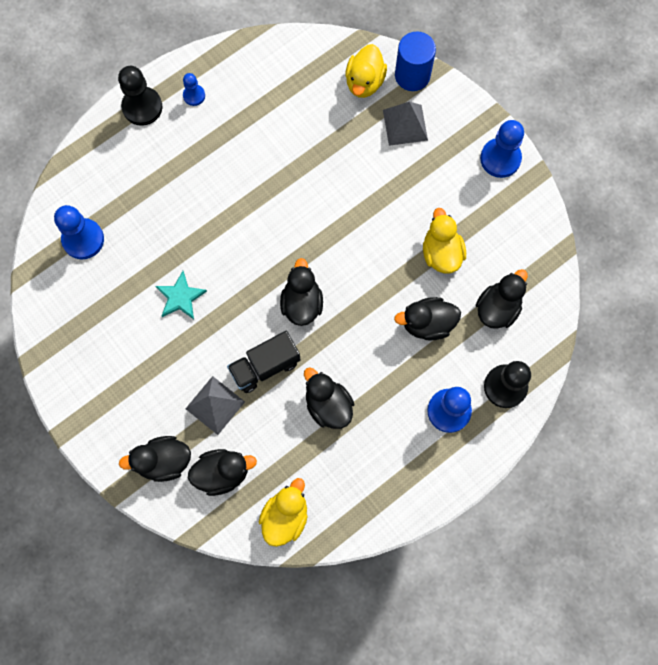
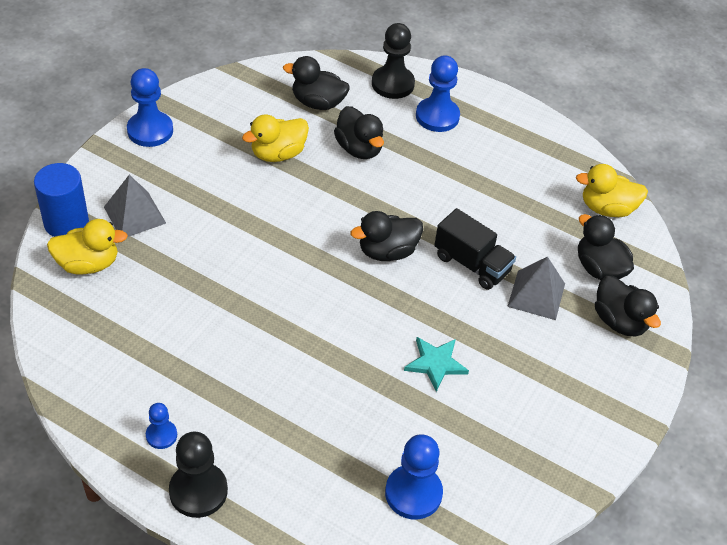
camera: 115 degrees left, 25 degrees down
black duck [304,367,354,429] -> none

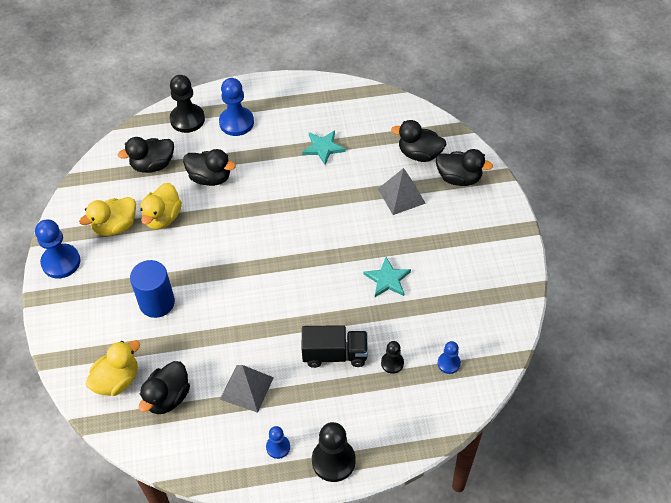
camera: 35 degrees left, 5 degrees up
blue cylinder [34,163,89,237] -> blue cylinder moved to [130,260,175,318]
grey pyramid [104,175,166,237] -> grey pyramid moved to [220,365,274,413]
black duck [351,211,423,261] -> black duck moved to [139,361,190,414]
blue pawn [385,434,443,519] -> blue pawn [438,341,461,374], size x0.55
black truck [434,208,516,290] -> black truck moved to [301,325,368,368]
yellow duck [576,164,648,217] -> yellow duck moved to [79,197,136,236]
none -> turquoise star [302,130,345,165]
none -> black pawn [381,341,404,374]

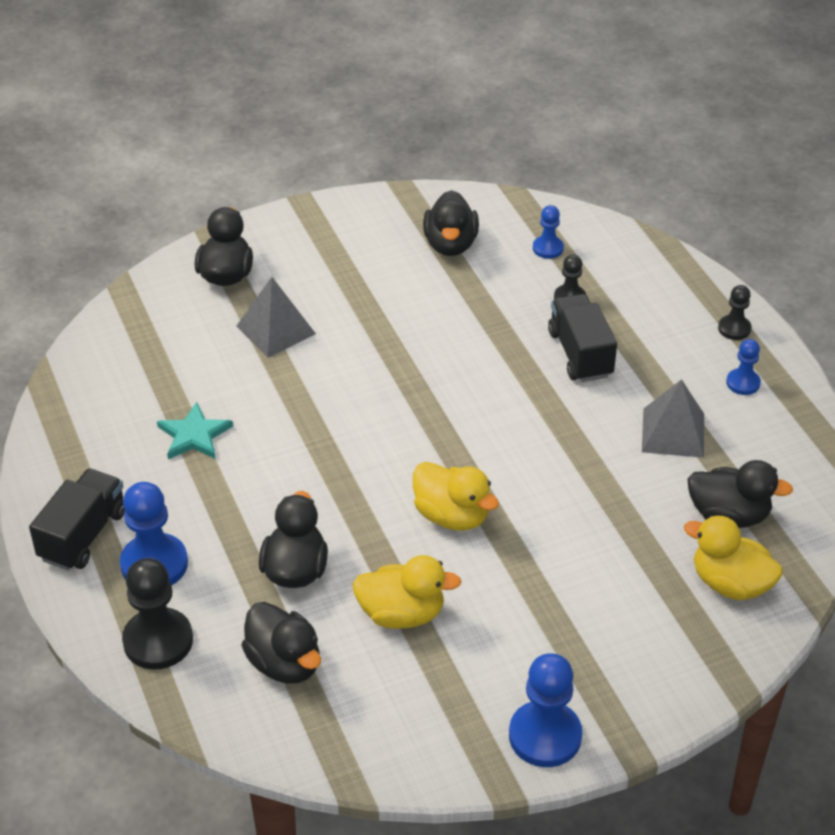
camera: 105 degrees left, 10 degrees down
yellow duck [79,197,136,236] -> yellow duck moved to [413,462,499,531]
blue cylinder [130,260,175,318] -> none
black pawn [312,422,356,482] -> black pawn [718,285,751,340], size x0.55
turquoise star [364,257,411,297] -> none
black duck [391,120,446,162] -> black duck moved to [423,190,479,256]
none -> black truck [29,468,125,570]

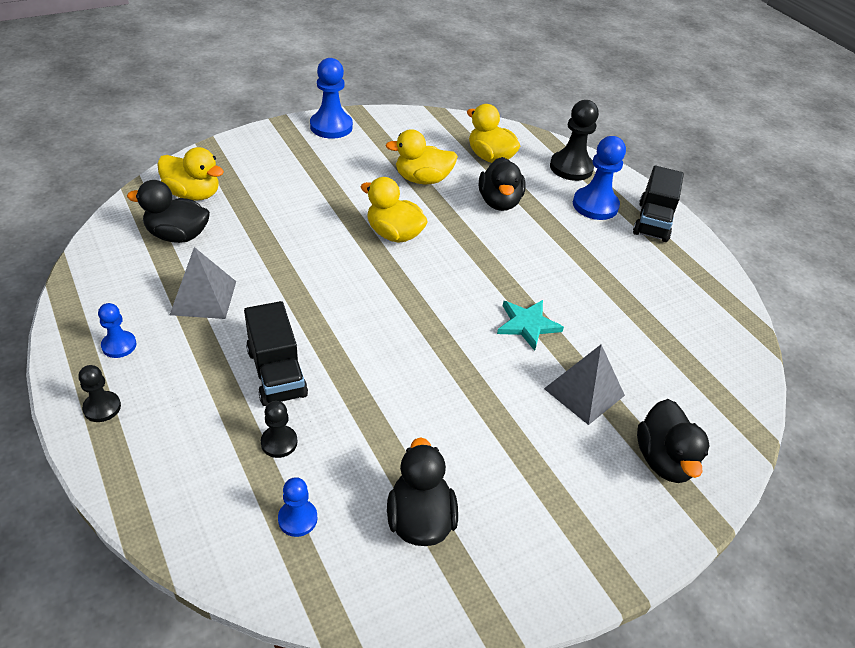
camera: 170 degrees right, 0 degrees up
turquoise star [157,402,233,459] -> turquoise star moved to [497,300,564,351]
black duck [241,602,321,684] -> yellow duck [467,104,520,163]

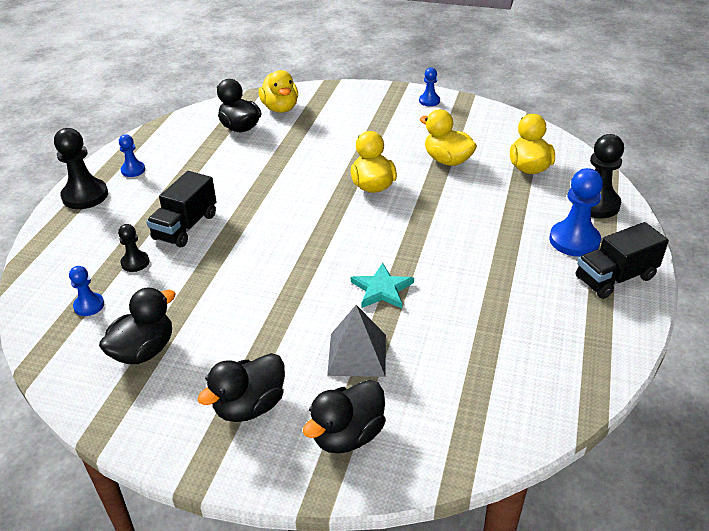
camera: 50 degrees right, 5 degrees down
black pawn [78,365,121,422] -> black pawn [54,128,108,209], size x1.81
grey pyramid [170,247,236,319] -> none
blue pawn [310,58,353,139] -> blue pawn [419,67,440,106], size x0.55
black duck [479,157,525,211] -> black duck moved to [198,353,285,422]

